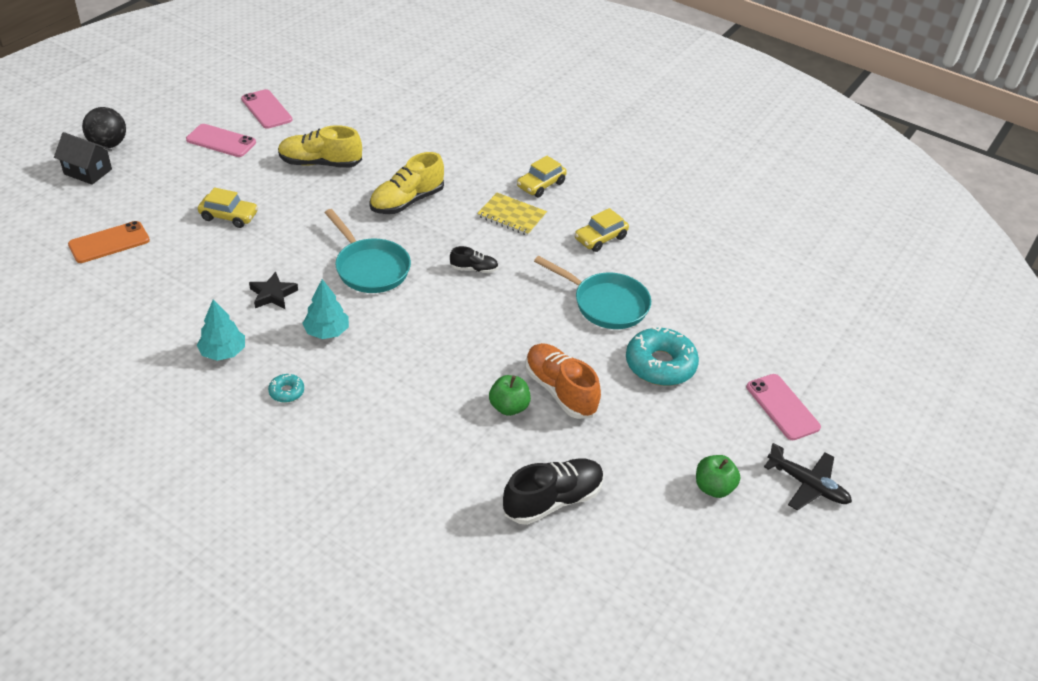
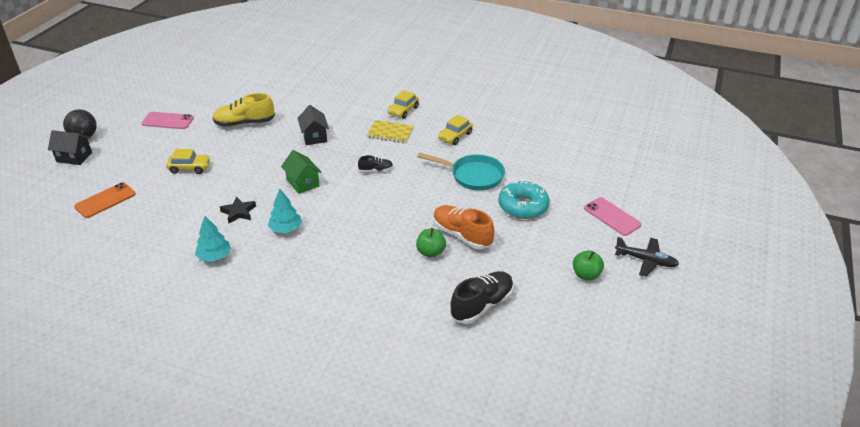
camera: 10 degrees left, 5 degrees down
pink phone [241,89,292,129] -> none
turquoise donut [268,373,304,403] -> none
turquoise pan [325,209,411,293] -> green house [281,150,321,194]
yellow shoe [369,152,444,214] -> black house [298,105,329,145]

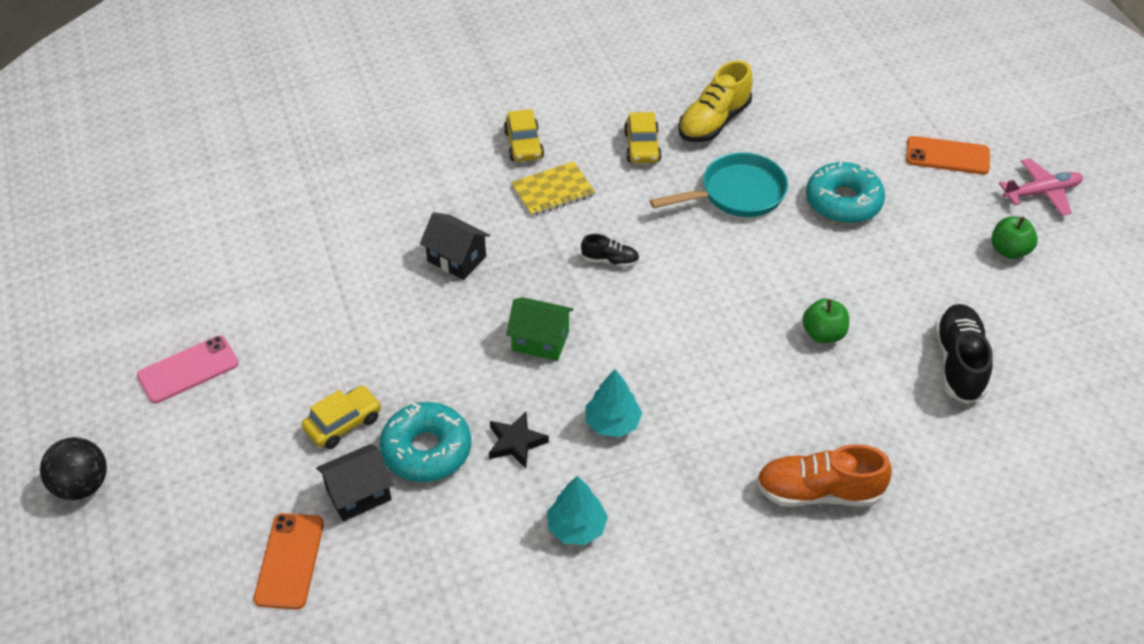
camera: 40 degrees left, 10 degrees up
black house [48,130,92,165] -> black house moved to [316,444,393,522]
yellow shoe [212,93,275,126] -> yellow shoe moved to [678,60,752,142]
black shoe [358,155,393,173] -> black shoe turned 60 degrees clockwise [581,234,639,267]
orange shoe [433,205,494,249] -> orange shoe moved to [756,444,892,507]
pink phone [584,197,641,236] -> orange phone [906,136,990,174]
black plane [615,237,679,277] -> pink plane [999,158,1083,216]
none -> turquoise donut [380,402,471,482]

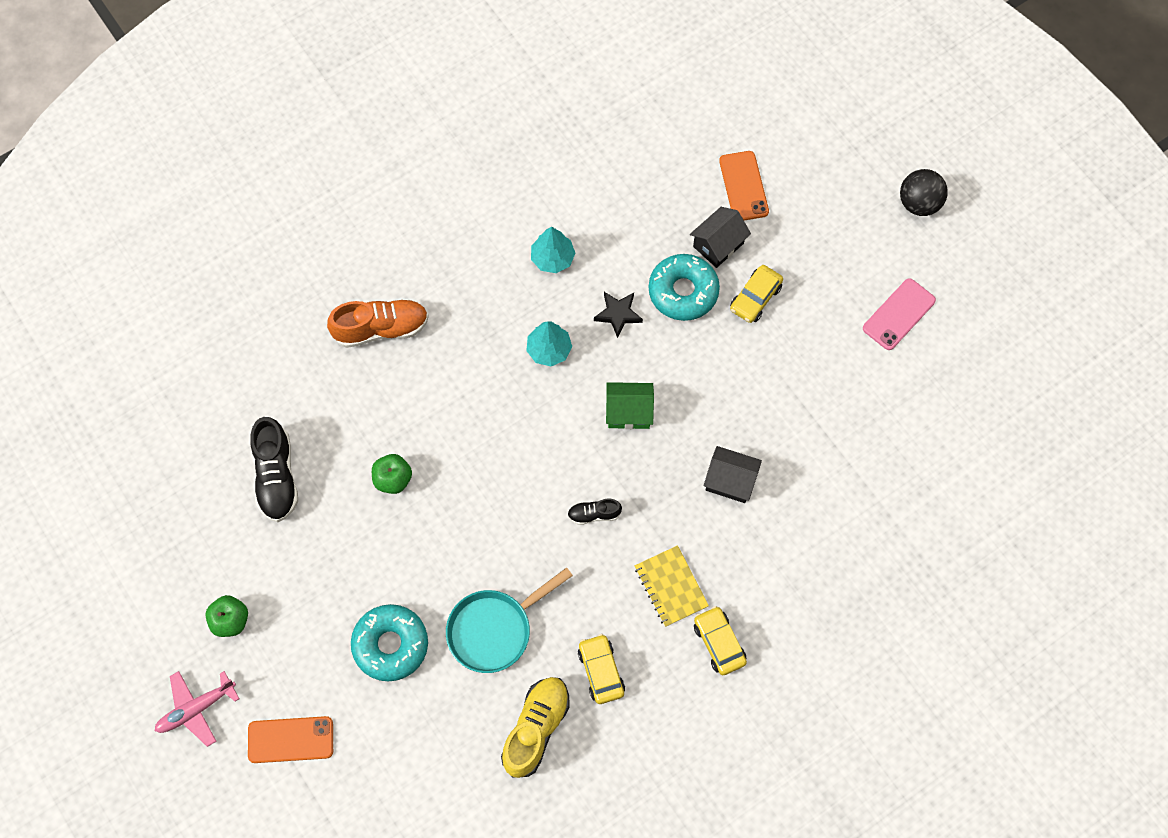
camera: 165 degrees right, 20 degrees up
yellow notebook [511,161,595,217] -> yellow notebook turned 75 degrees counterclockwise [635,545,709,627]

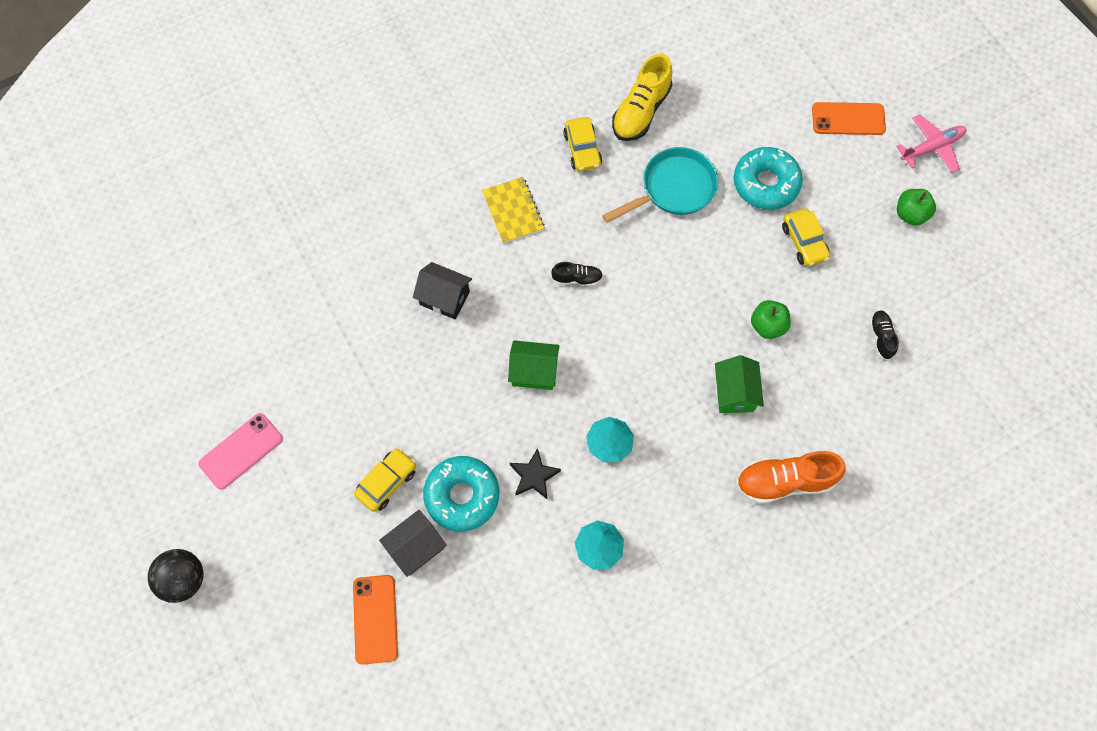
camera: 175 degrees left, 0 degrees up
black shoe [250,417,298,522] -> black shoe [870,310,899,360], size x0.53
yellow car [694,606,747,675] -> yellow car moved to [782,208,830,266]
none -> green house [715,355,764,413]

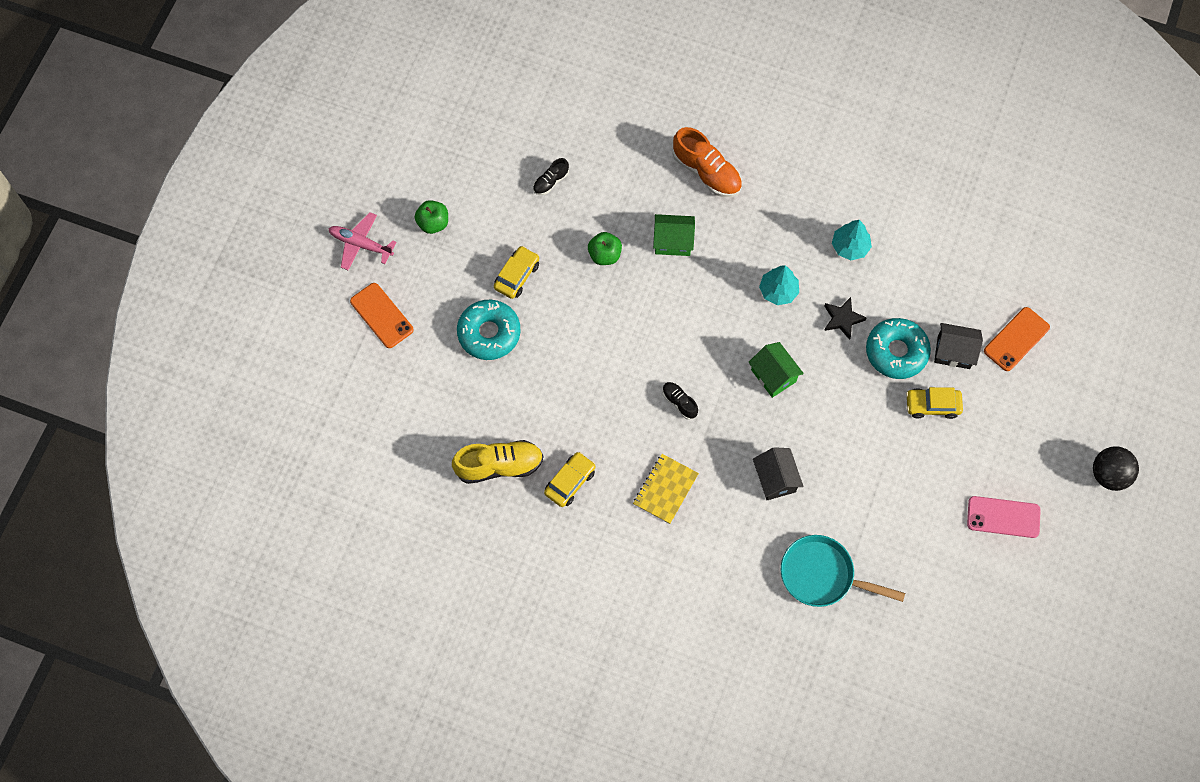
camera: 130 degrees left, 0 degrees up
turquoise pan [602,147,718,223] -> turquoise pan moved to [781,535,905,607]
green house [715,355,764,413] -> green house turned 45 degrees clockwise [653,214,695,256]

